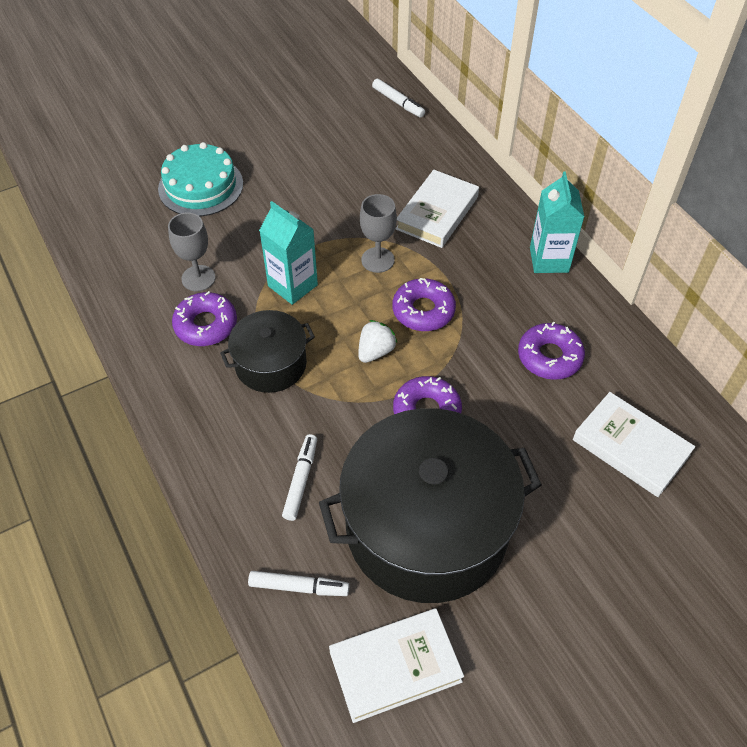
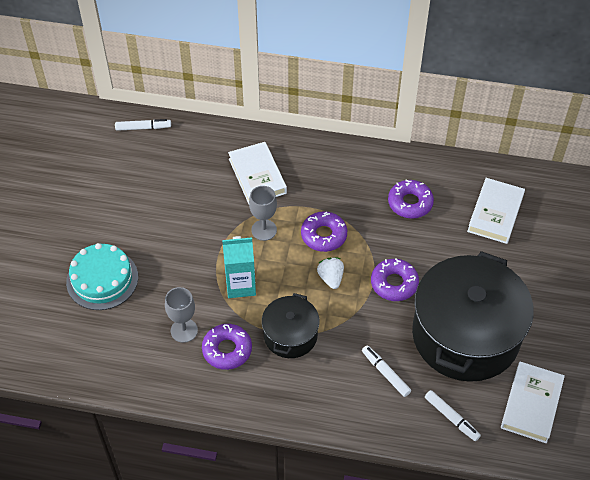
camera: 50 degrees left, 0 degrees up
white marker [248,571,350,596] -> white marker turned 90 degrees clockwise [425,390,481,441]
turquoise carton [530,171,585,273] -> none
white book [573,392,695,497] -> white book turned 60 degrees counterclockwise [467,178,525,244]

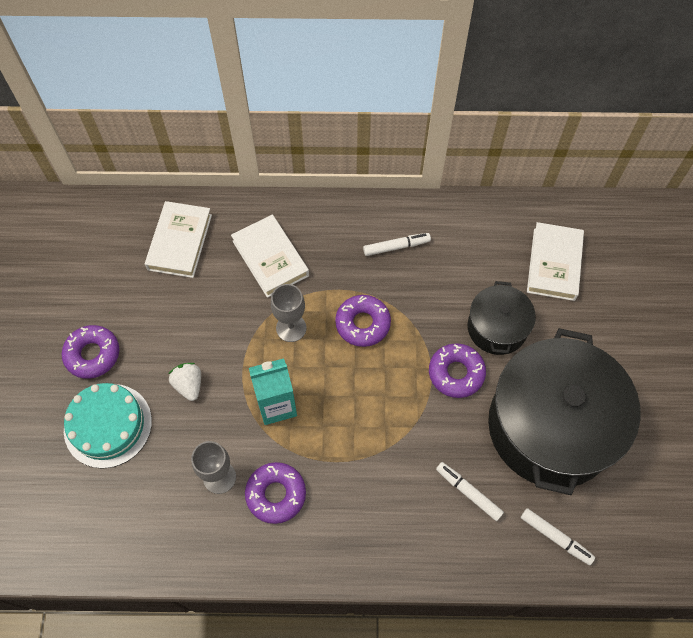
camera: 10 degrees left, 10 degrees up
white marker [115,119,171,131] -> white marker moved to [363,233,431,256]
black pot [262,293,320,358] -> black pot moved to [468,281,536,355]
white strawberry [317,258,344,289] -> white strawberry moved to [168,363,201,401]
purple donut [388,180,434,218] -> purple donut moved to [62,325,119,379]
white book [501,362,565,443] -> white book moved to [145,201,212,278]

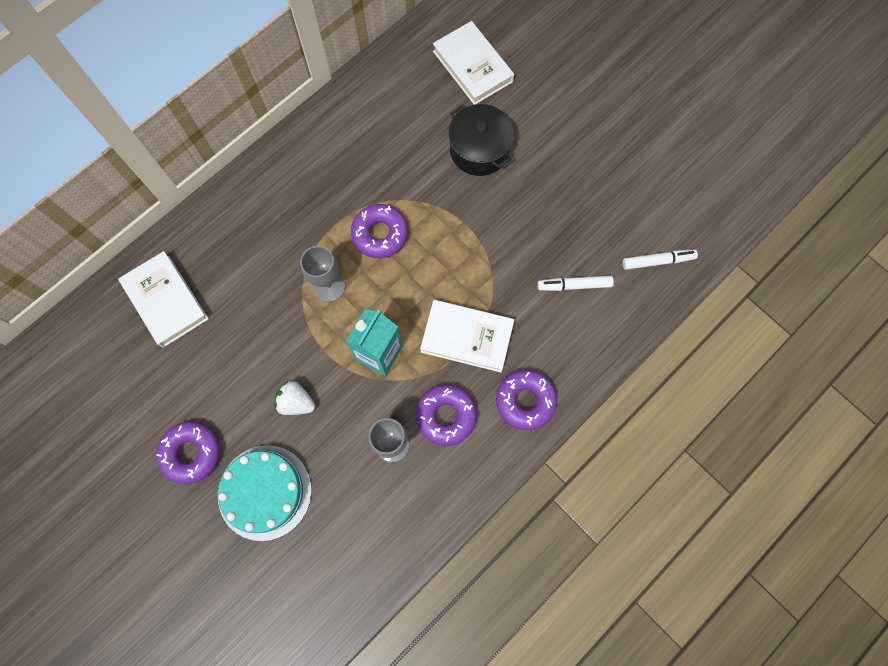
camera: 45 degrees left, 10 degrees up
white book [231,215,309,298] -> white book moved to [420,300,514,372]
white marker [363,233,431,256] -> none
purple donut [429,343,486,398] -> purple donut moved to [496,370,557,430]
black pot [488,328,641,495] -> none

